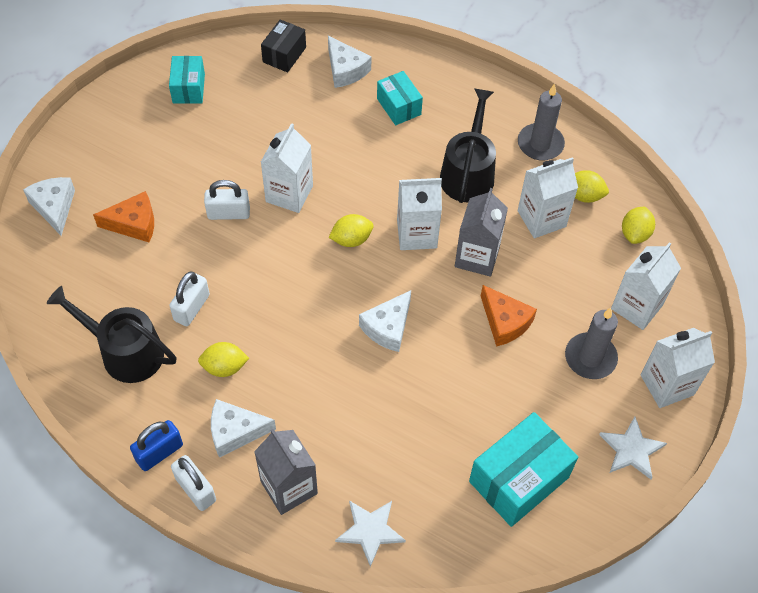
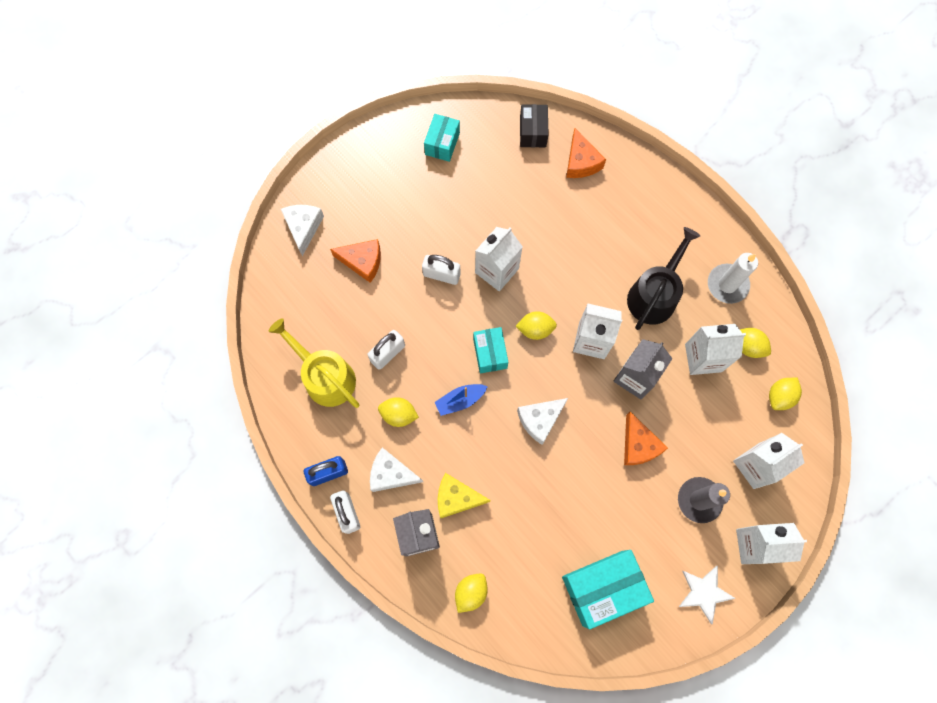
camera: 20 degrees right, 15 degrees up
black watering can [47,286,176,383] -> yellow watering can [269,318,359,408]
black box [261,20,306,72] -> black box turned 45 degrees counterclockwise [520,104,548,148]
white cheese [328,36,371,88] -> orange cheese [566,128,606,178]
white star [335,500,406,567] -> yellow lemon [455,573,488,613]
turquoise box [377,71,423,125] -> turquoise box moved to [473,327,508,373]
grey candle [518,84,565,160] -> white candle [708,253,758,304]
none -> blue boat [435,384,488,416]
none -> yellow cheese [438,473,491,518]

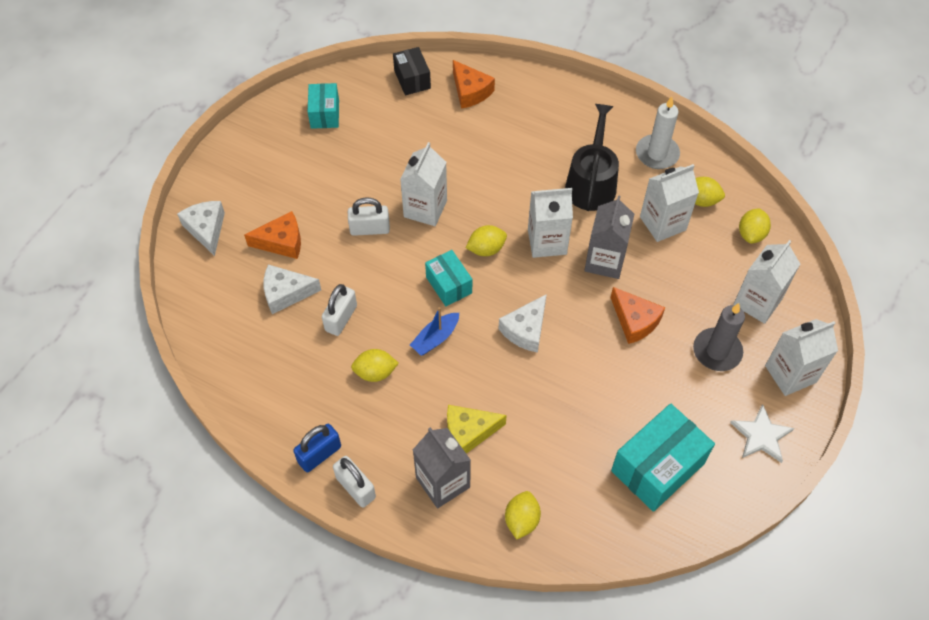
camera: 20 degrees left, 15 degrees down
yellow watering can [269,318,359,408] -> none
white cheese [370,447,423,492] -> white cheese moved to [264,264,321,314]

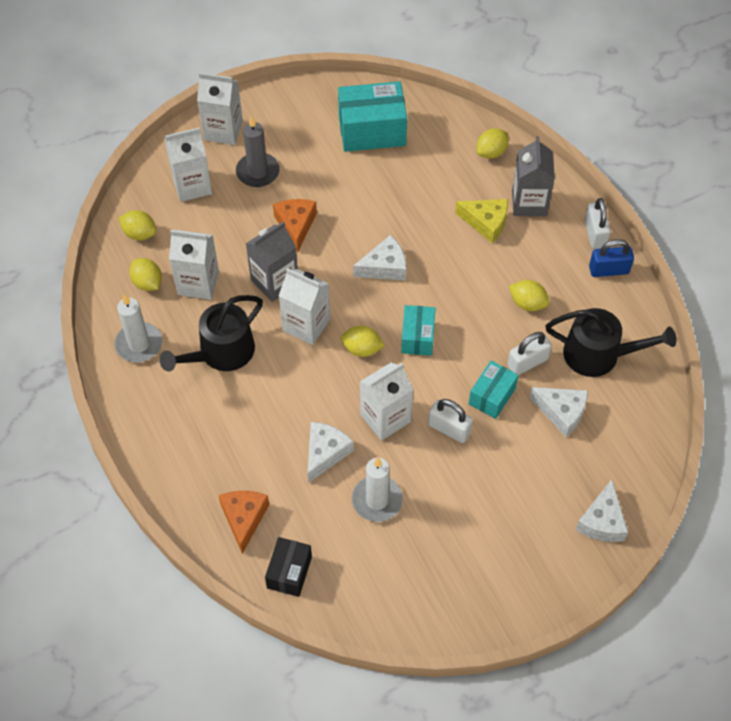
camera: 145 degrees left, 0 degrees up
orange cheese [244,211,301,259] -> none
turquoise box [308,83,339,129] -> turquoise box moved to [469,361,518,419]
blue boat [410,307,459,356] -> none
white star [730,404,794,463] -> none
yellow lemon [739,208,771,244] -> yellow lemon turned 60 degrees clockwise [119,210,157,240]
none -> white cheese [308,422,354,483]
none -> white candle [352,458,403,522]
none -> black watering can [545,308,676,377]

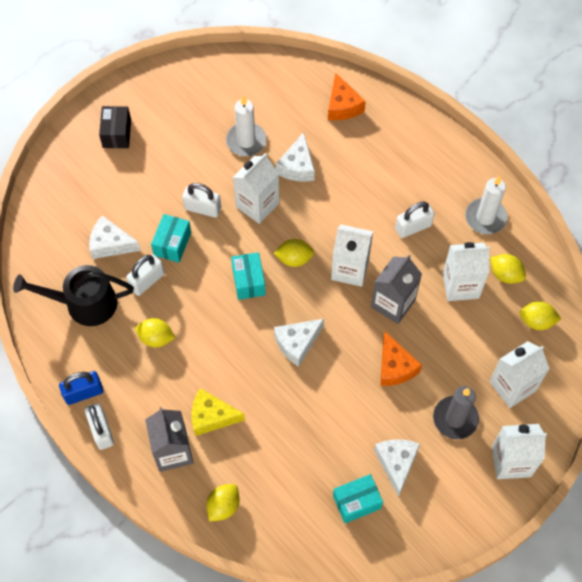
camera: 165 degrees right, 5 degrees up
black watering can [160,295,263,372] -> white padlock [395,202,435,238]
black box [265,537,312,597] -> black box moved to [99,106,131,148]
turquoise box [338,81,407,152] -> turquoise box [333,474,383,523], size x0.58
white cheese [576,479,628,542] -> white cheese moved to [374,439,420,497]

